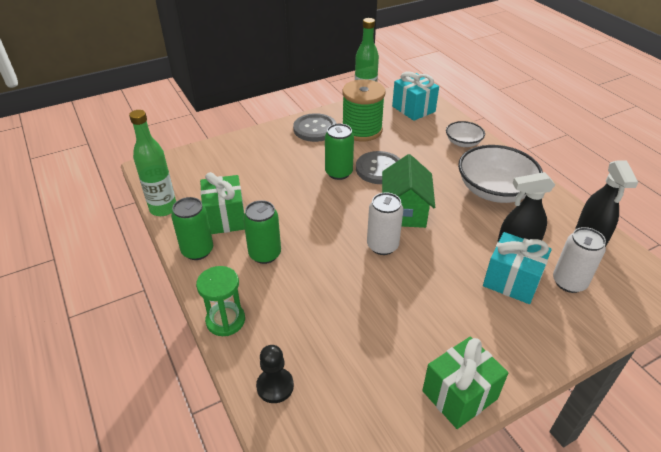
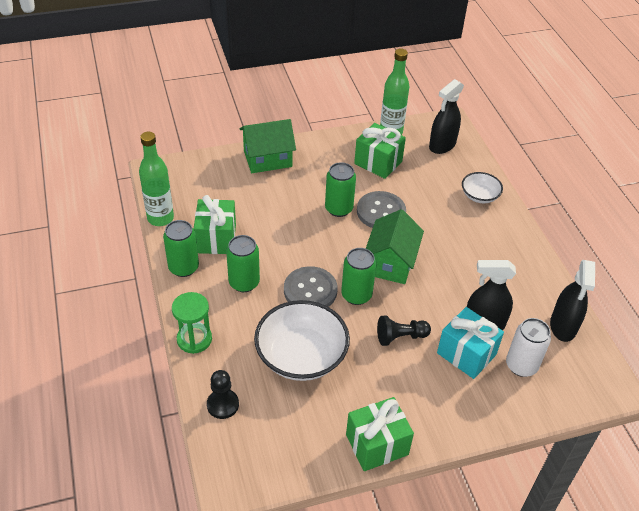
camera: 10 degrees right, 5 degrees up
grey button [293,113,337,142] -> grey button moved to [284,266,338,307]
green spool [342,79,386,141] -> green gift [354,123,406,179]
white can [367,192,403,255] -> green can [341,248,376,305]
turquoise gift [392,71,439,121] -> black spray bottle [429,79,464,154]
white bowl [458,145,543,203] -> white bowl moved to [254,300,350,381]
none -> green house [240,119,296,173]
none -> black pawn [377,316,431,346]

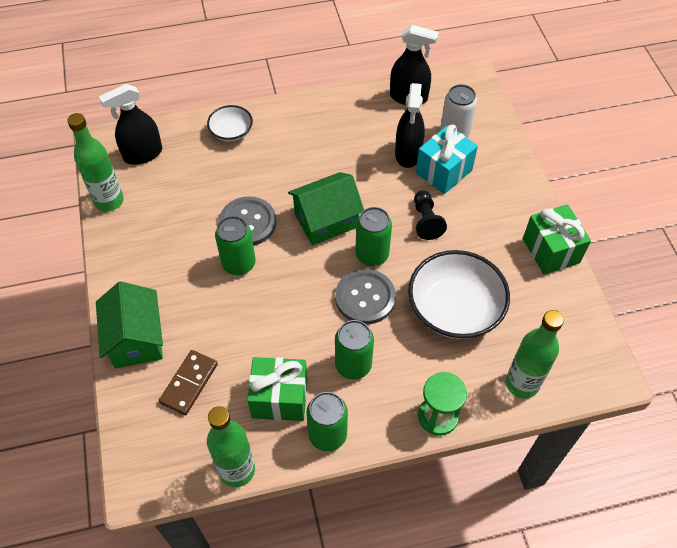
camera: 85 degrees left, 10 degrees up
black pawn [207,370,239,419] -> green bottle [506,310,564,399]
green gift [354,123,406,179] -> none
green house [366,209,424,284] -> green house turned 45 degrees counterclockwise [288,172,364,245]
black spray bottle [429,79,464,154] -> black spray bottle turned 105 degrees clockwise [99,84,162,165]
none -> brown domino [159,350,218,415]

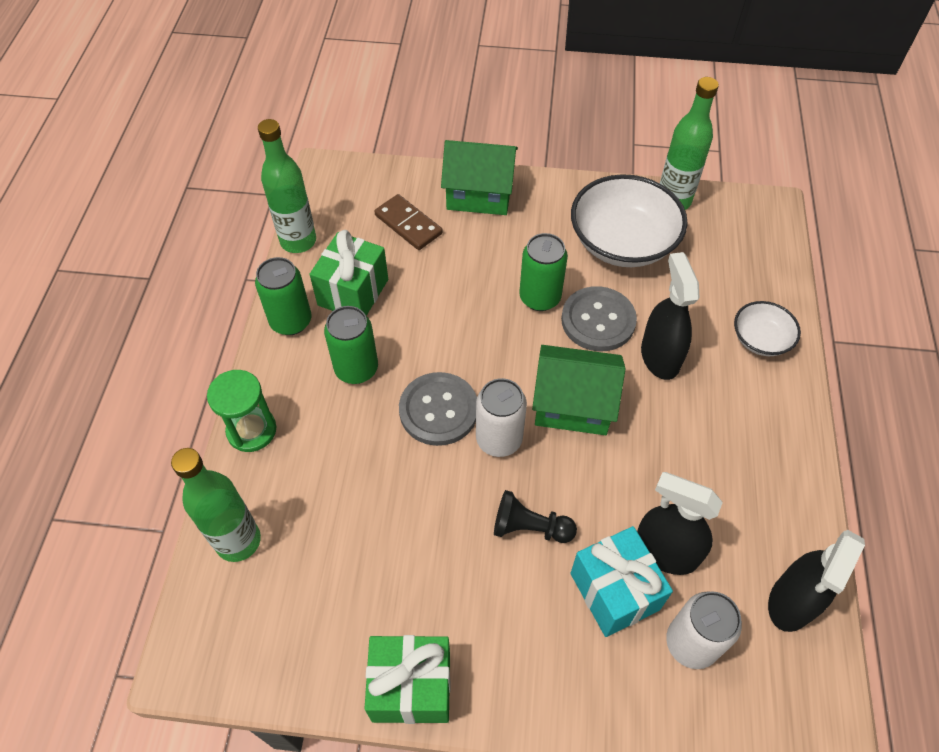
camera: 110 degrees right, 0 degrees up
black spray bottle [99,84,162,165] -> black spray bottle moved to [641,252,699,380]
green house [288,172,364,245] -> green house turned 75 degrees counterclockwise [532,345,625,435]
green can [355,207,392,266] -> white can [476,378,527,457]
white bowl [408,250,510,339] -> white bowl moved to [571,174,688,267]

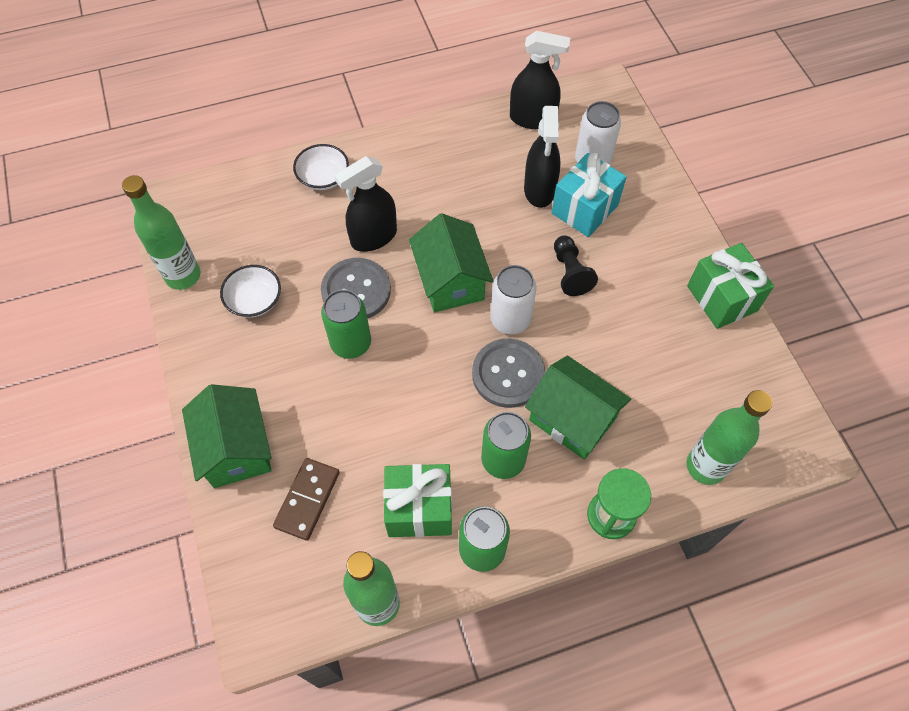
camera: 115 degrees left, 5 degrees up
white bowl [571,174,688,267] -> white bowl [220,265,281,318], size x0.53
none -> green house [525,355,631,460]

